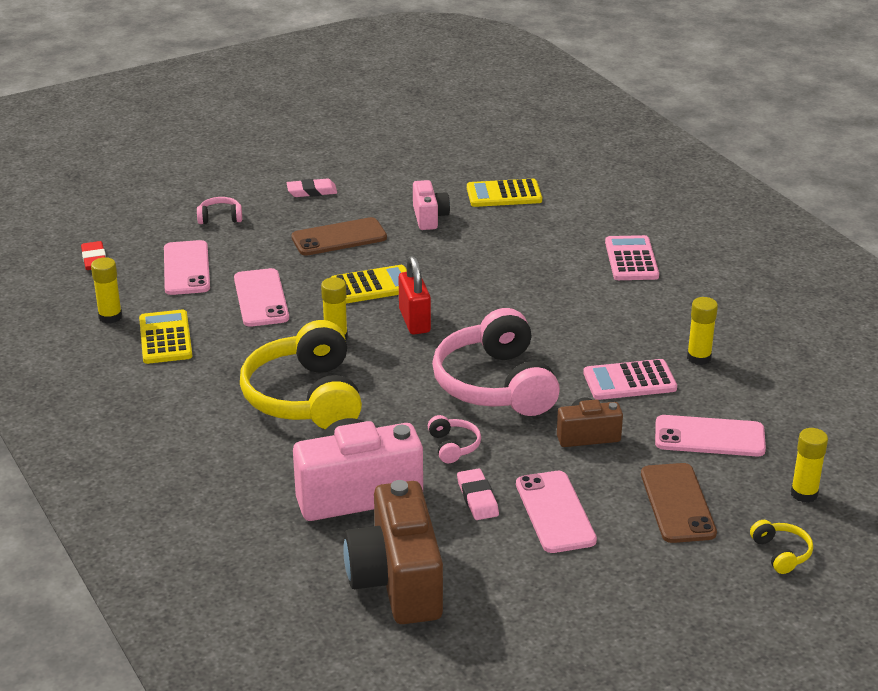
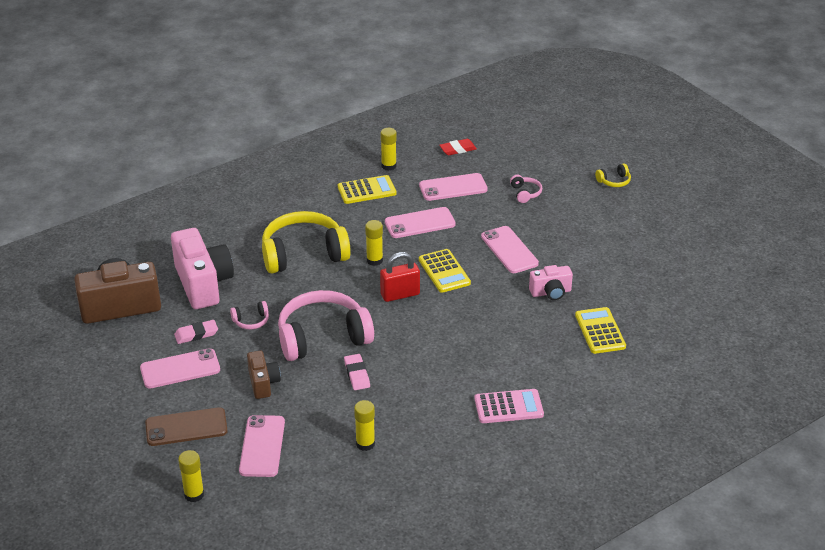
camera: 85 degrees right, 5 degrees up
pink eraser [287,179,337,197] -> pink eraser moved to [344,354,370,390]
brown phone [291,217,387,256] -> pink phone [481,226,539,273]
pink calculator [583,359,677,400] -> none
yellow headphones [750,520,813,574] -> yellow headphones moved to [595,163,631,187]

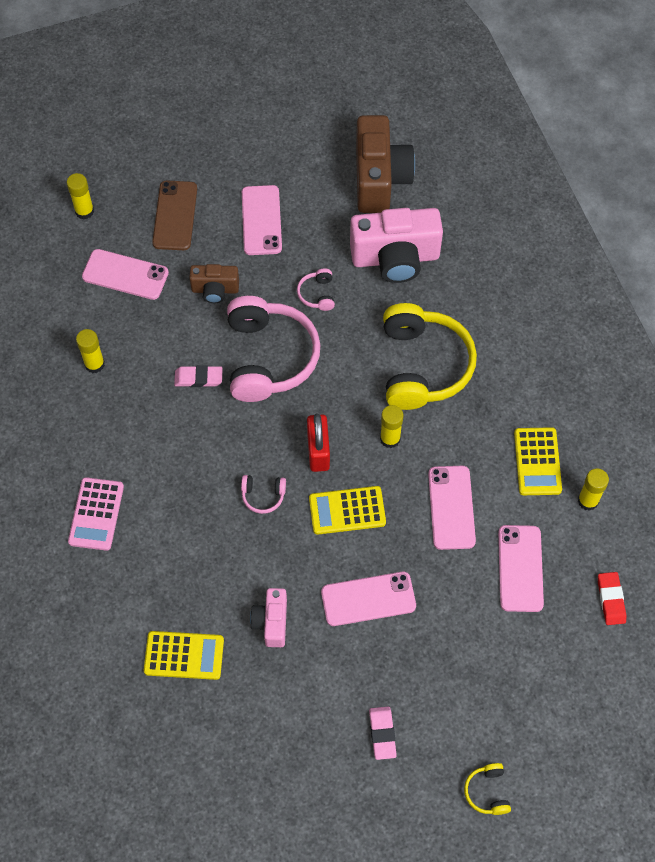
camera: 105 degrees right, 25 degrees up
pink eraser [174,320,218,344] -> pink eraser moved to [369,706,397,760]
pink headphones [510,175,542,203] -> pink headphones moved to [241,475,286,514]

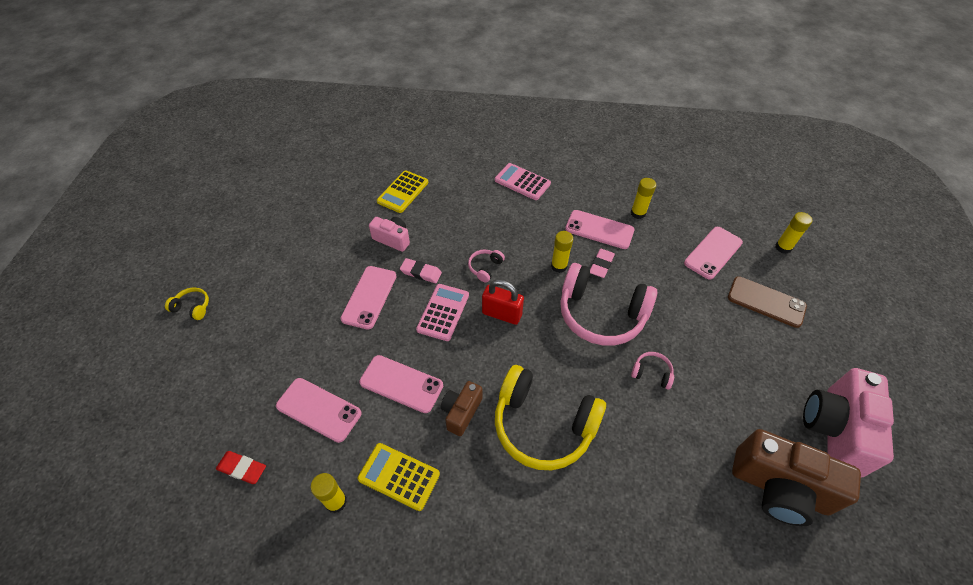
camera: 115 degrees right, 10 degrees down
brown camera [189,264,239,303] -> brown camera moved to [441,381,482,436]
pink phone [242,185,282,255] -> pink phone moved to [565,210,635,249]
yellow calculator [309,486,386,535] -> pink calculator [416,284,469,341]
pink camera [350,208,443,283] -> pink camera moved to [803,368,894,477]
pink eraser [369,706,397,760] -> pink eraser moved to [400,258,442,283]
yellow glue stick [380,405,403,448] -> yellow glue stick moved to [551,231,573,273]

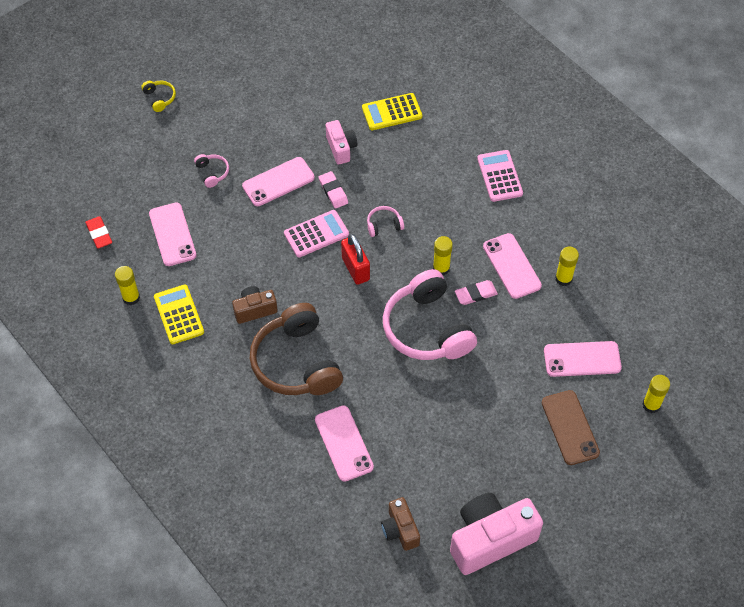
camera: 45 degrees right, 5 degrees up
pink phone [359,355,443,413] -> pink phone moved to [315,405,374,482]
yellow headphones [495,365,606,470] -> brown headphones [250,303,343,395]
pink headphones [631,352,674,390] -> pink headphones moved to [194,154,229,188]
brown camera [732,429,861,526] -> brown camera [381,497,420,551], size x0.53

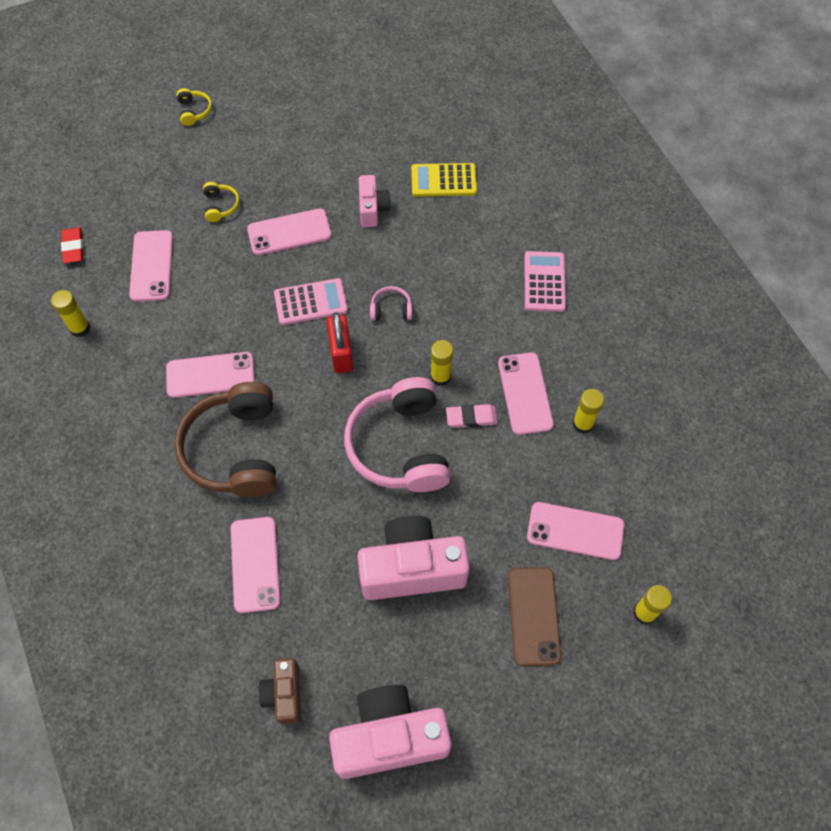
camera: 15 degrees right, 5 degrees up
yellow calculator [154,284,204,344] -> none
pink headphones [194,154,229,188] -> yellow headphones [203,182,240,222]
brown camera [232,286,278,324] -> pink phone [166,352,255,398]
pink eraser [319,171,348,209] -> none
none -> pink camera [358,516,470,600]

